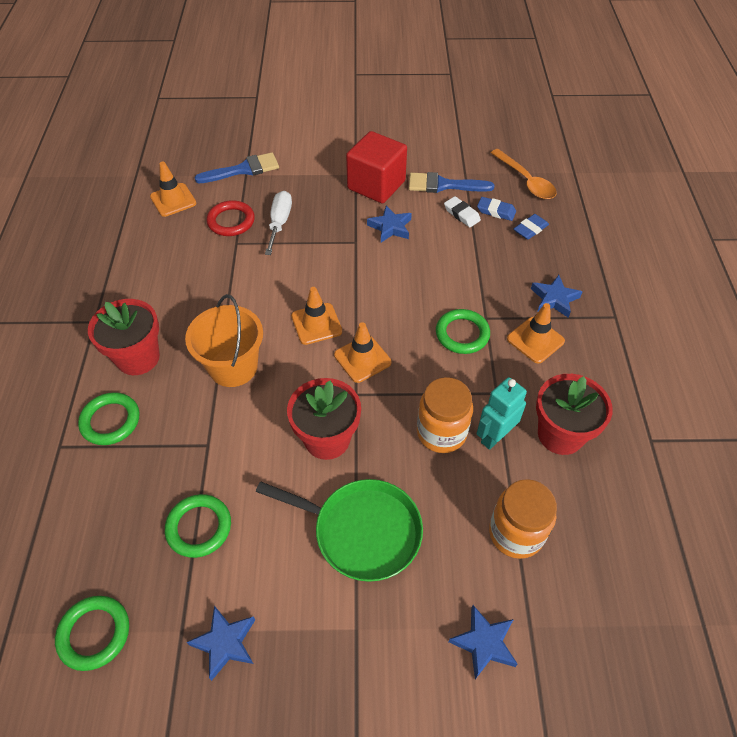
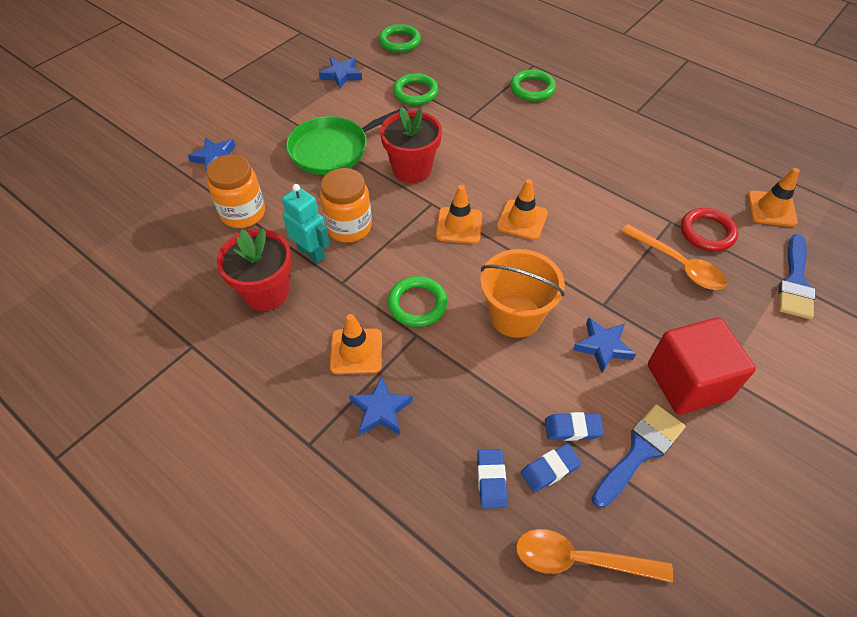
camera: 130 degrees right, 0 degrees up
red flower pot [88,299,160,375] -> none
orange bucket [185,294,263,387] -> orange bucket moved to [480,249,565,338]
white screwdriver [265,191,292,255] -> orange spoon [621,224,727,290]
white eraser [444,196,481,227] -> blue eraser [545,412,604,441]
turquoise robot [476,377,527,450] -> turquoise robot turned 45 degrees counterclockwise [282,184,330,264]

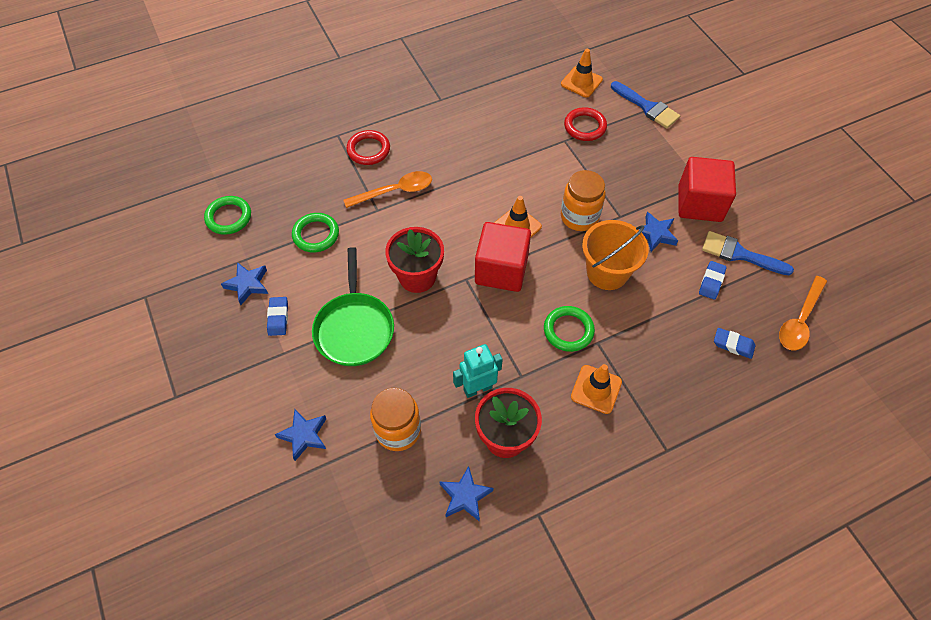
camera: 65 degrees left, 5 degrees up
orange jar [320,168,372,243] -> orange jar moved to [561,170,606,231]
blue star [349,376,413,435] -> blue star moved to [440,466,494,521]
orange traffic cone [436,185,482,244] -> red cube [475,222,531,292]
green ring [510,69,556,101] -> red ring [346,130,390,165]
blue eraser [521,444,582,492] -> blue eraser moved to [267,297,288,336]
blue brush [592,404,686,508] -> blue brush turned 45 degrees counterclockwise [702,231,794,275]
orange spoon [621,224,727,290] -> orange spoon moved to [343,171,432,208]

